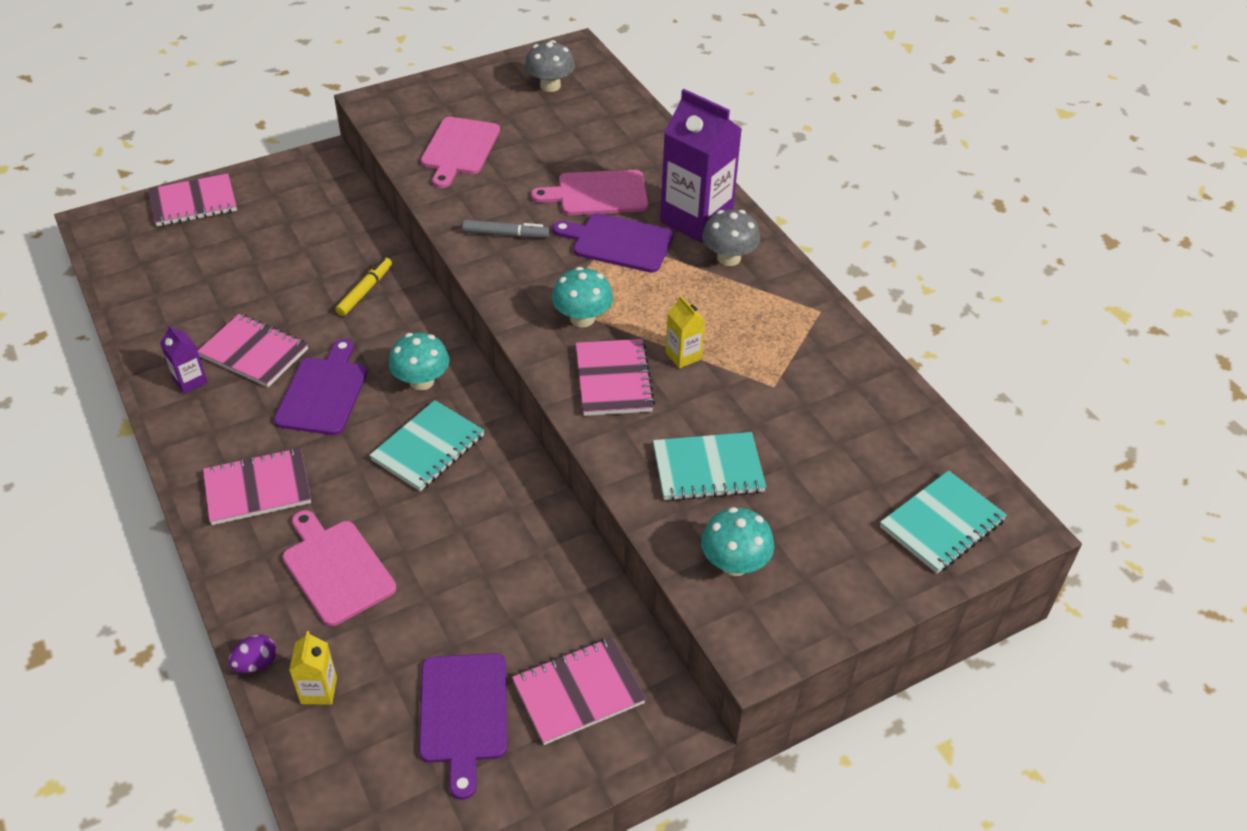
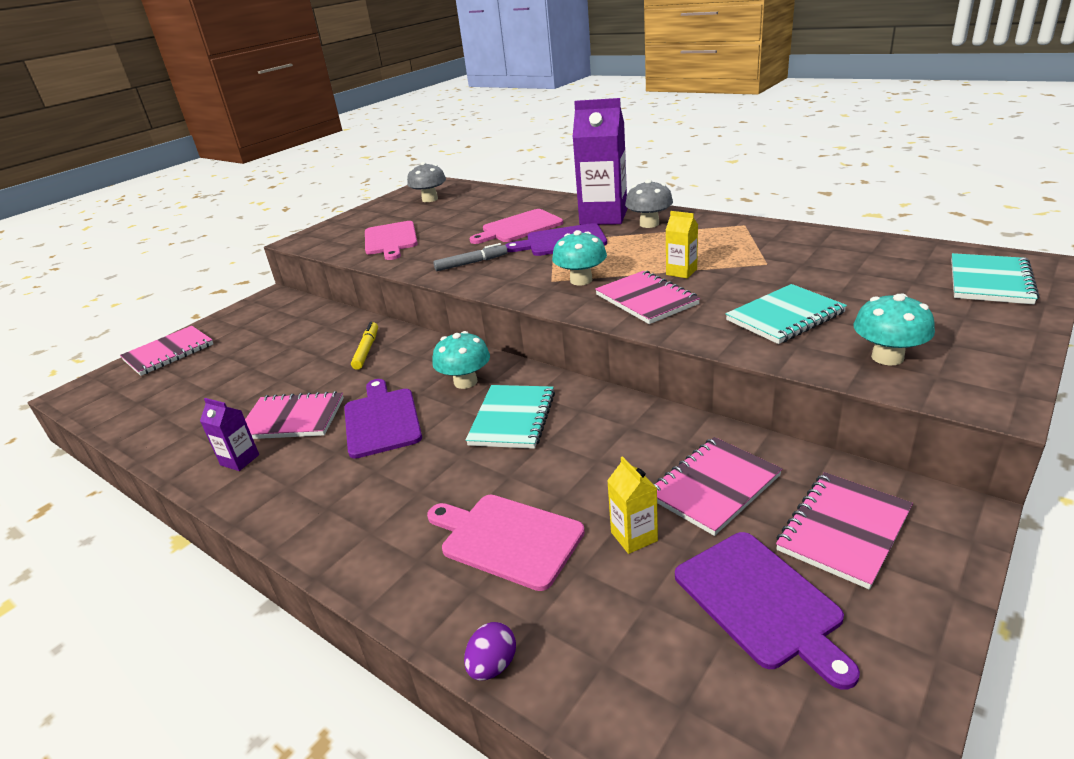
camera: 20 degrees left, 15 degrees down
pink notebook [203,448,311,525] -> pink notebook moved to [653,437,782,536]
yellow carton [289,631,337,705] -> yellow carton moved to [607,456,658,554]

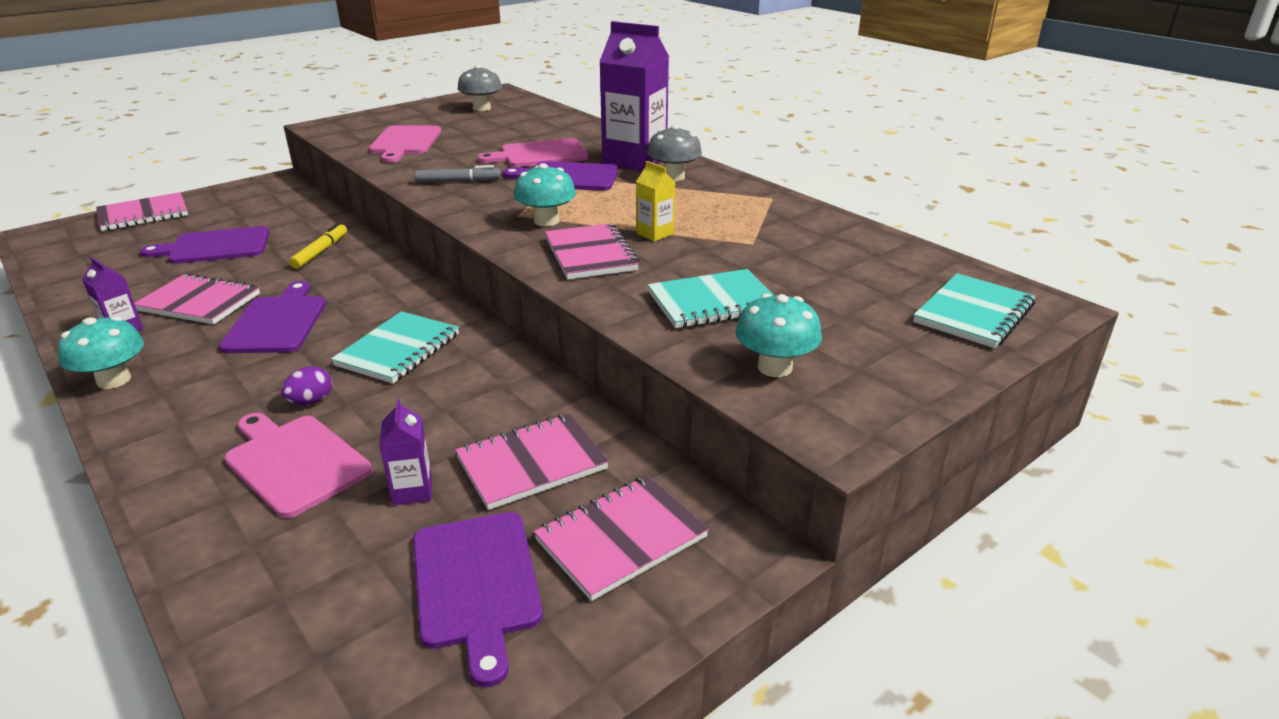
camera: 10 degrees right, 0 degrees up
turquoise mushroom [432,331,490,389] -> turquoise mushroom moved to [58,317,144,389]
purple egg [464,622,516,680] -> purple egg moved to [281,366,332,405]
yellow carton [607,456,658,554] -> purple carton [379,399,432,506]
none -> purple cutting board [140,226,269,264]

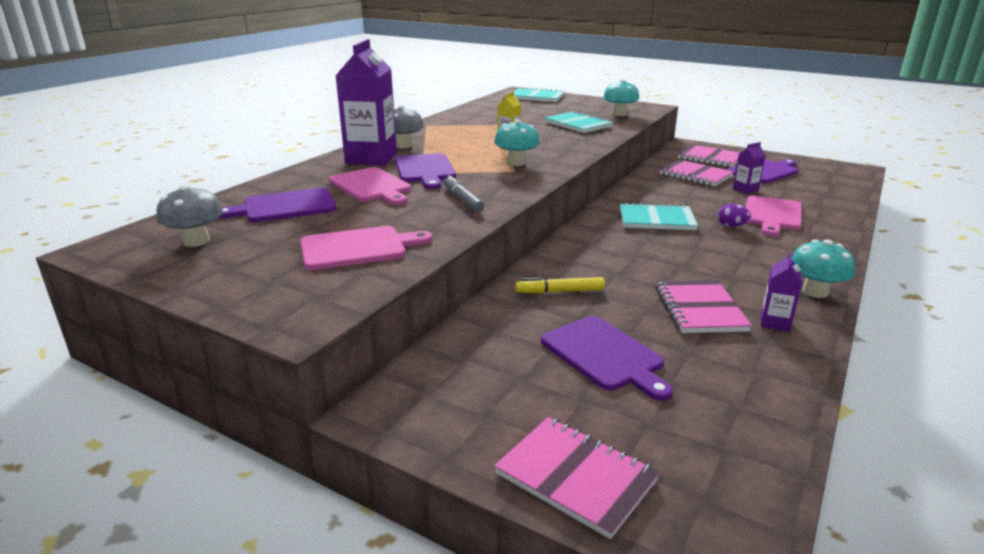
camera: 110 degrees left, 5 degrees down
purple cutting board [219,281,326,353] -> purple cutting board moved to [219,188,336,222]
pink notebook [545,223,640,280] -> none

